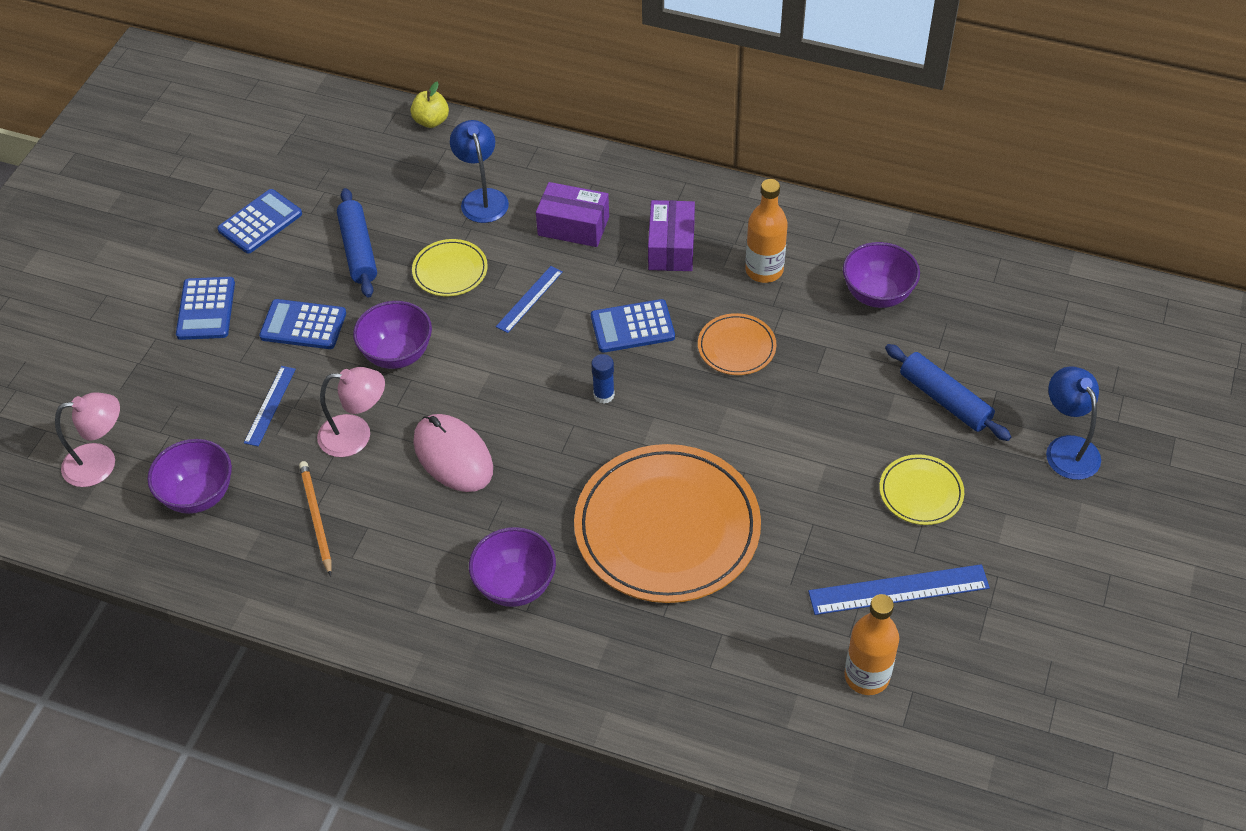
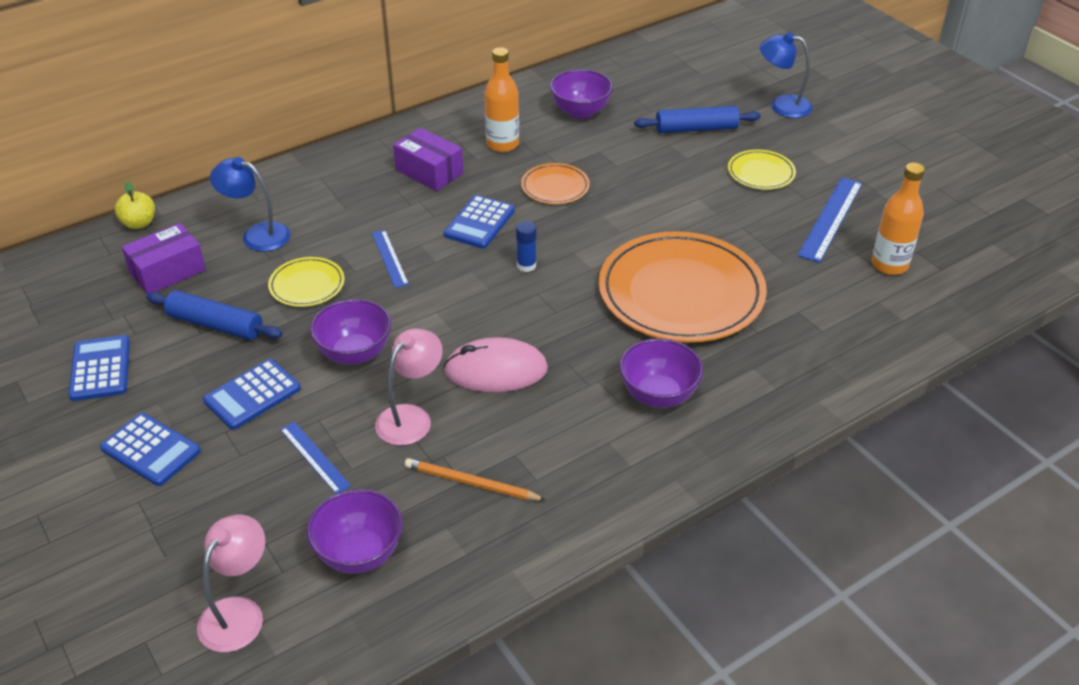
camera: 55 degrees left, 10 degrees down
purple box [536,182,609,247] -> purple box moved to [122,223,206,294]

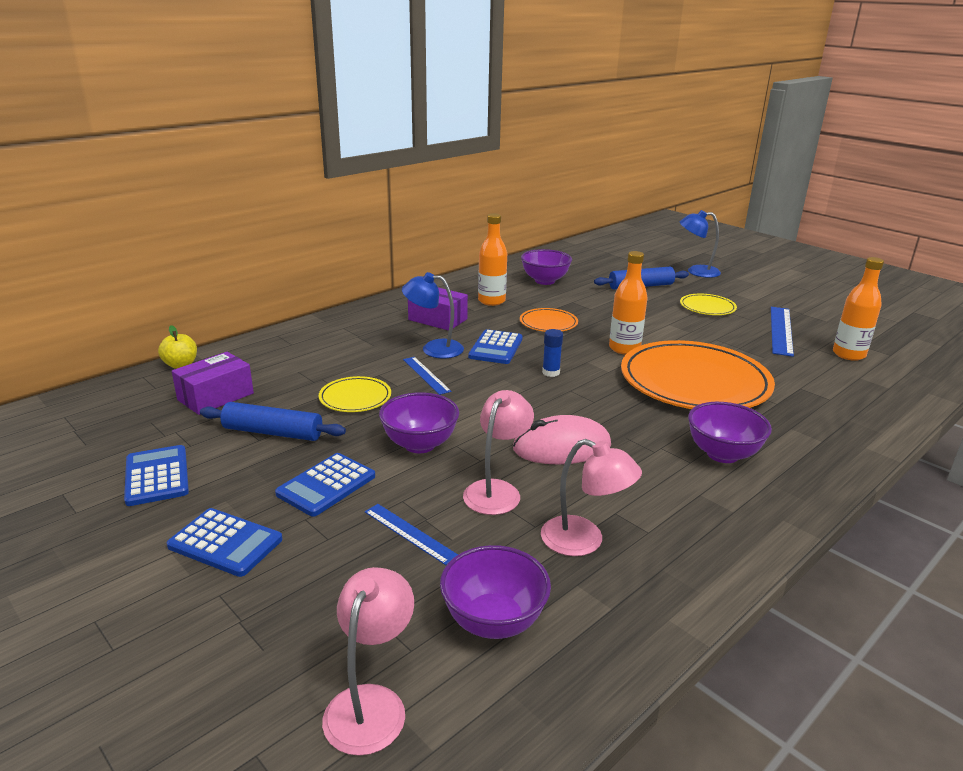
camera: 10 degrees left, 15 degrees down
blue lamp [210,157,291,252] -> blue lamp moved to [402,272,464,359]
orange pencil [405,458,546,501] -> pink lamp [541,439,642,556]
none -> orange bottle [609,251,648,355]

